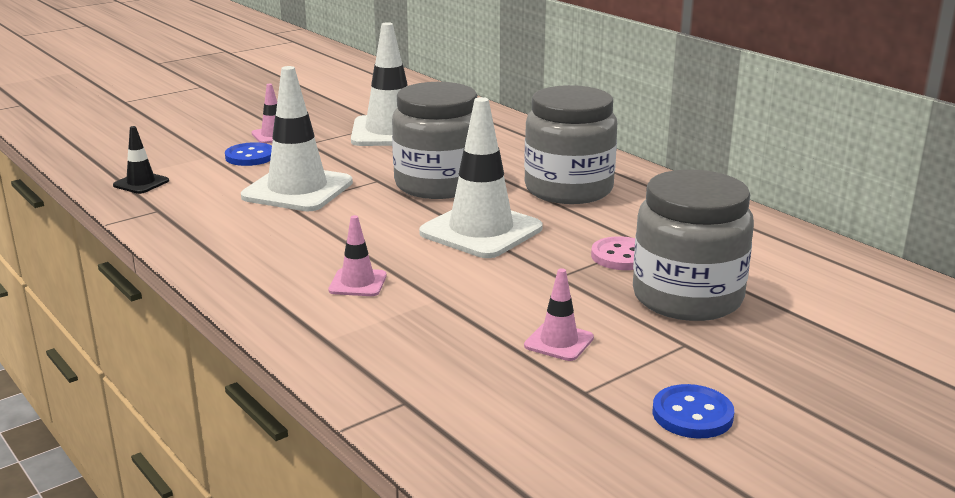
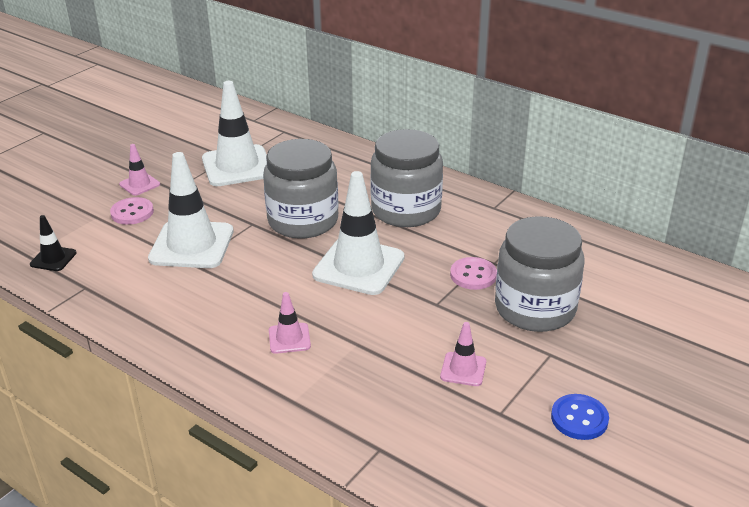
camera: 15 degrees left, 10 degrees up
blue button [225,142,272,166] -> pink button [110,197,154,225]

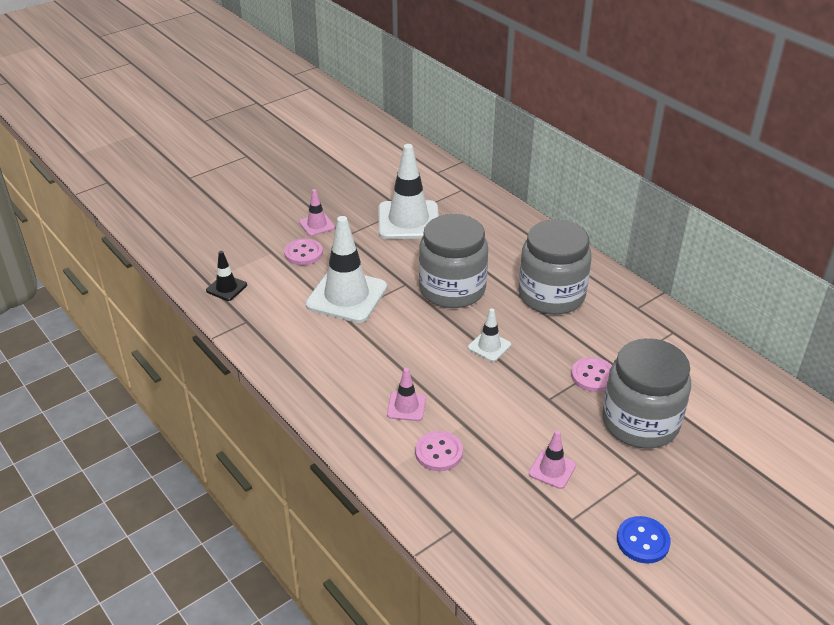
camera: 15 degrees right, 5 degrees up
white traffic cone [312,171,404,295] -> white traffic cone [468,308,511,362], size x0.48
none -> pink button [415,431,463,471]

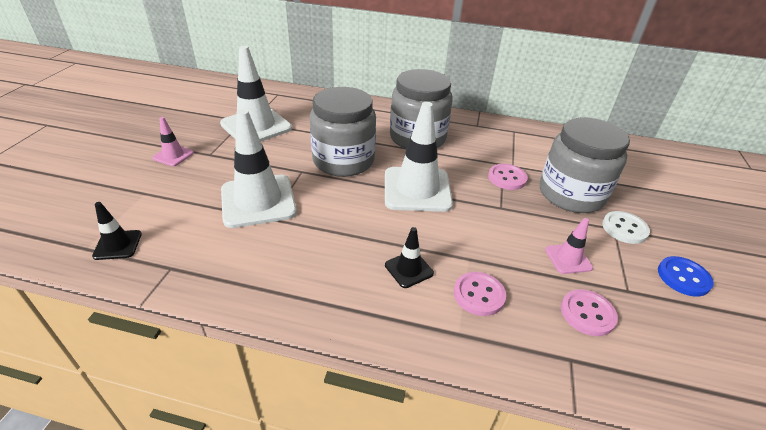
camera: 40 degrees left, 0 degrees up
pink button [284,238,323,265] -> pink button moved to [561,289,618,336]
pink traffic cone [387,368,426,421] -> black traffic cone [385,227,434,288]
white traffic cone [468,308,511,362] -> white traffic cone [385,102,453,212], size x2.08
none -> white button [602,211,650,244]

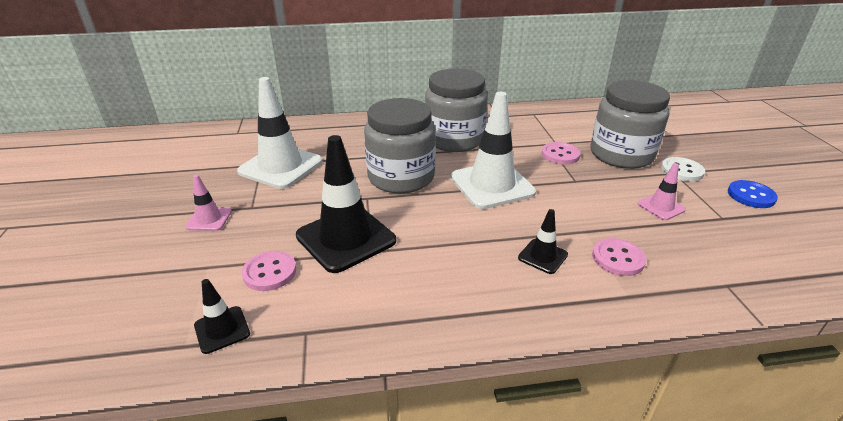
camera: 20 degrees left, 5 degrees down
white traffic cone [221,109,297,228] -> black traffic cone [296,135,396,273]
pink button [561,289,618,336] -> pink button moved to [242,251,296,291]

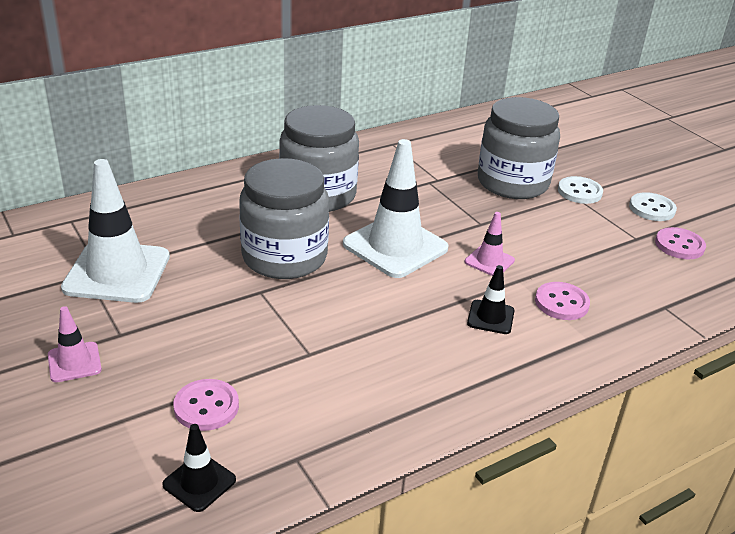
camera: 25 degrees left, 0 degrees up
black traffic cone [296,135,396,273] -> none
pink button [542,142,580,165] -> pink button moved to [655,227,706,259]
pink traffic cone [638,163,686,220] -> pink traffic cone moved to [465,212,515,276]
blue button [728,180,778,208] -> white button [629,192,677,221]

